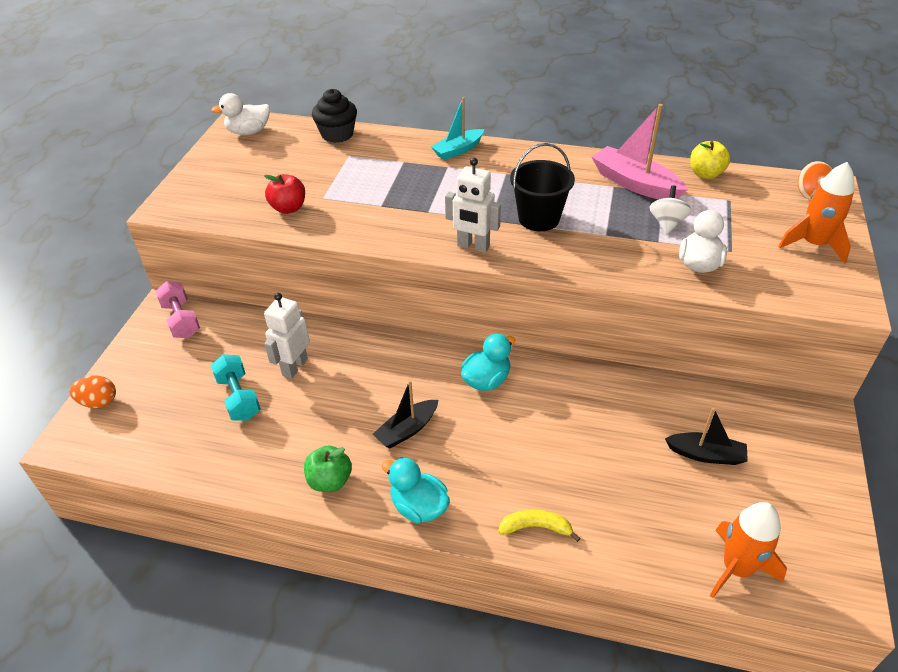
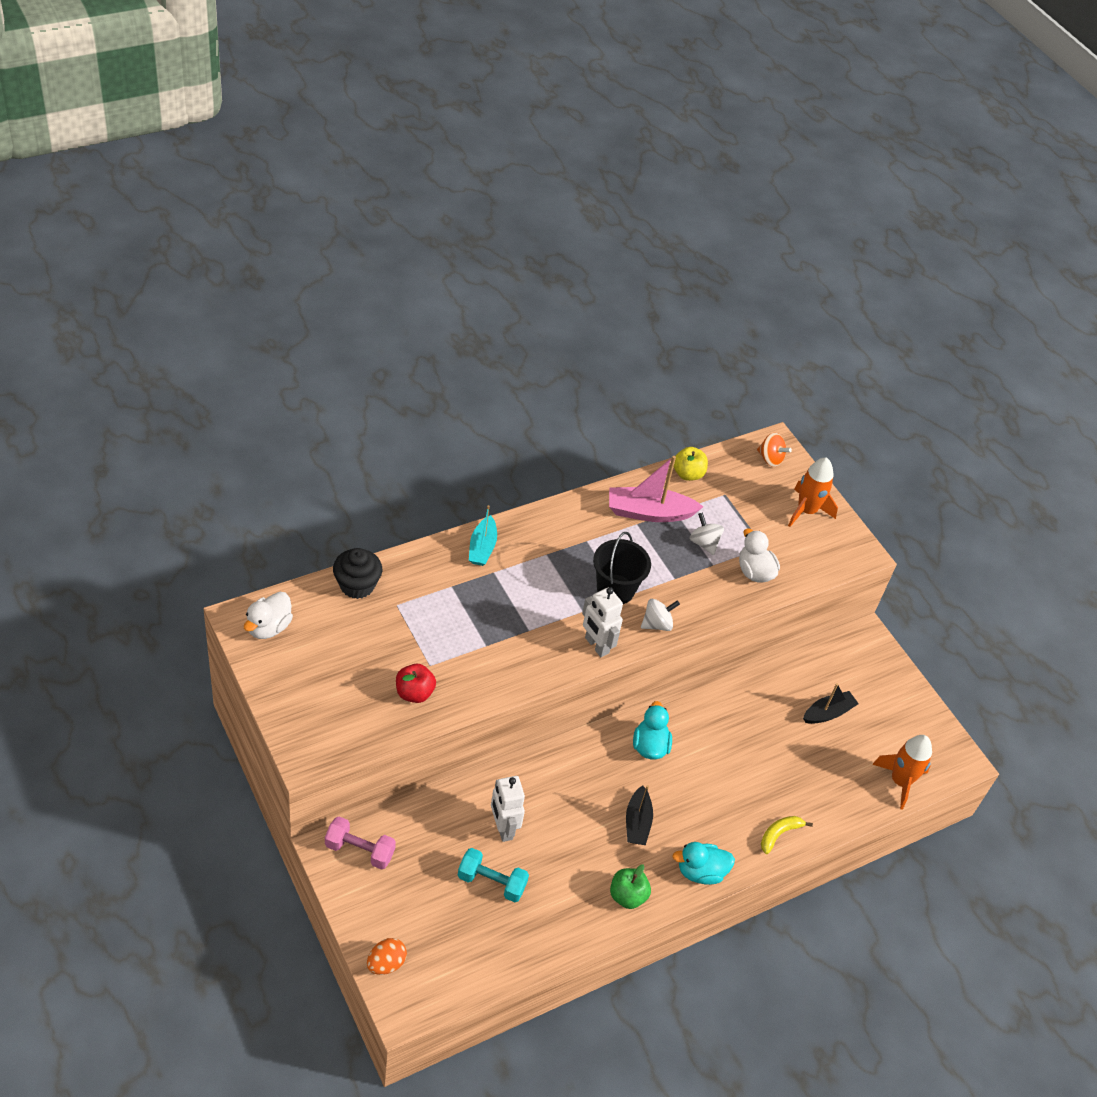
camera: 50 degrees left, 5 degrees up
white robot [445,158,501,253] -> white robot turned 75 degrees clockwise [582,587,623,657]
none -> white spinning top [641,599,680,631]

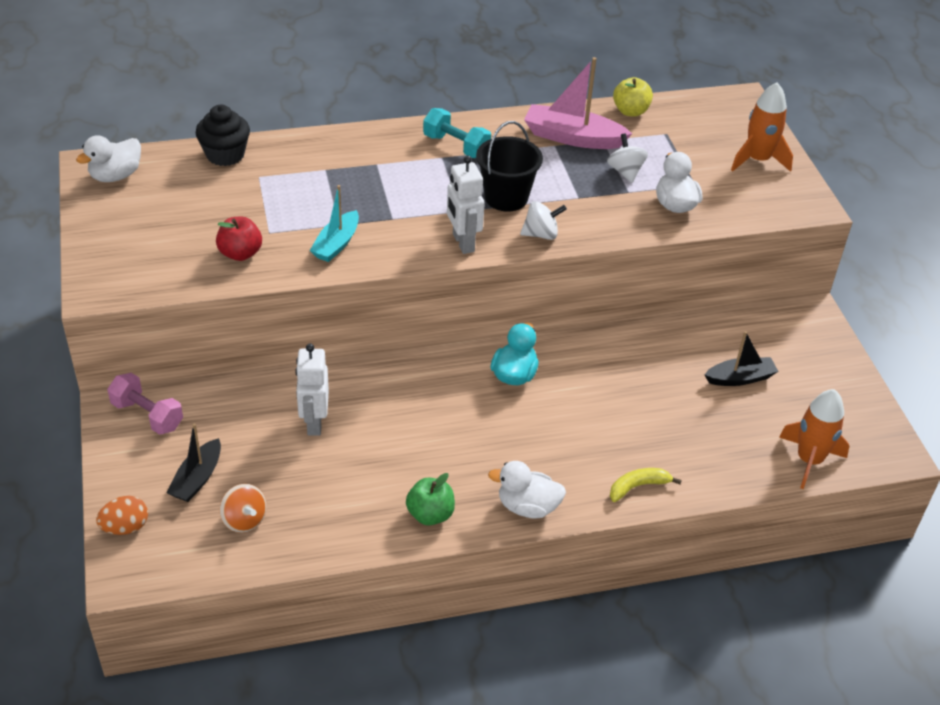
camera: 20 degrees right, 5 degrees down
turquoise dumbbell [458,848,529,902] -> turquoise dumbbell moved to [423,108,491,158]
turquoise boat [469,505,497,566] -> turquoise boat moved to [310,185,359,262]
black boat [626,785,653,845] -> black boat moved to [166,423,221,502]
turquoise duck [672,842,735,885] -> white duck [488,461,566,519]
orange spinning top [757,433,792,467] -> orange spinning top moved to [220,484,267,533]

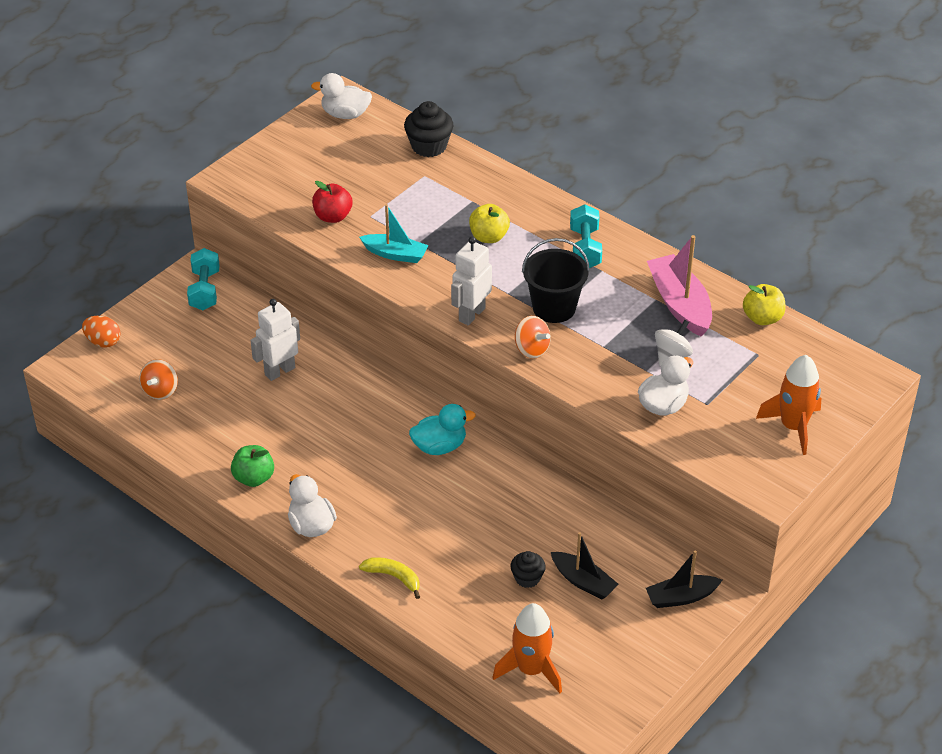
camera: 55 degrees right, 0 degrees up
pink dumbbell [107,373,183,435] -> turquoise dumbbell [187,248,220,310]
black boat [166,423,221,502] -> black boat moved to [646,551,723,608]
turquoise boat [310,185,359,262] -> turquoise boat turned 150 degrees counterclockwise [359,204,429,263]
white spinning top [520,201,567,240] -> orange spinning top [515,316,551,359]
none -> yellow apple [469,204,510,243]
none -> black cupcake [510,551,546,588]

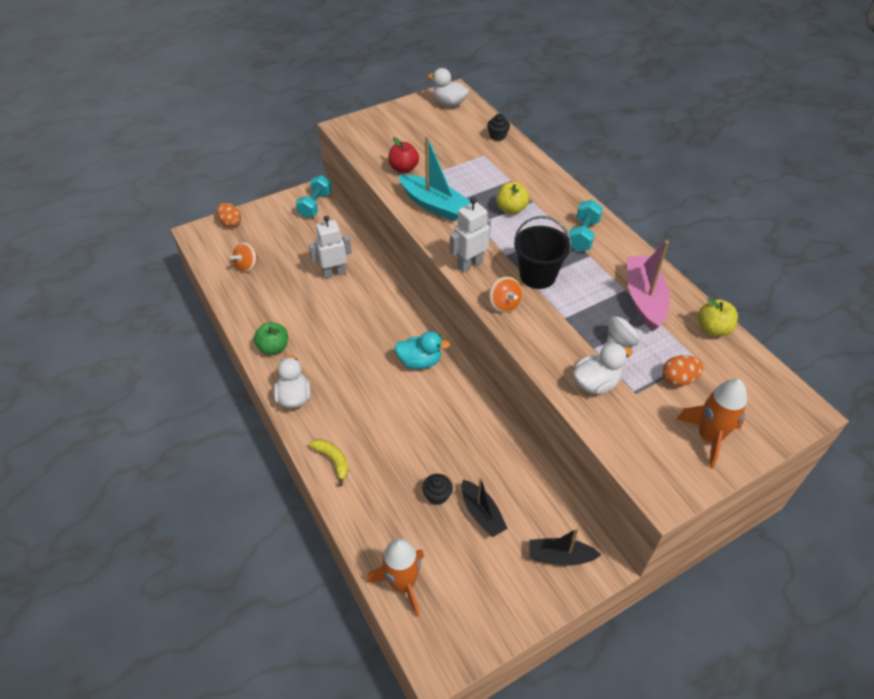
camera: 20 degrees right, 5 degrees up
turquoise boat [359,204,429,263] -> turquoise boat [399,136,471,221], size x1.55
black cupcake [404,101,453,157] -> black cupcake [487,114,510,141], size x0.61
none -> orange egg [662,355,703,386]

